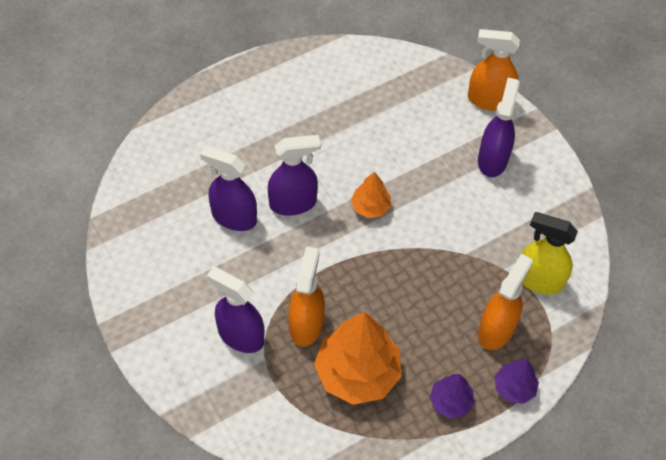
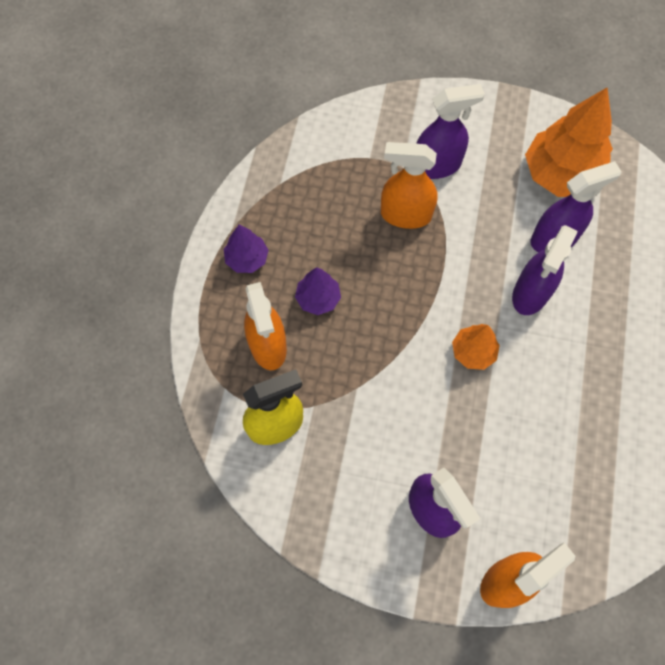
camera: 135 degrees right, 10 degrees up
orange spray bottle [288,246,325,347] -> orange spray bottle turned 135 degrees clockwise [381,142,438,229]
orange tree [314,312,402,405] -> orange tree moved to [525,88,613,197]
purple tree [495,359,539,404] -> purple tree moved to [295,268,341,315]

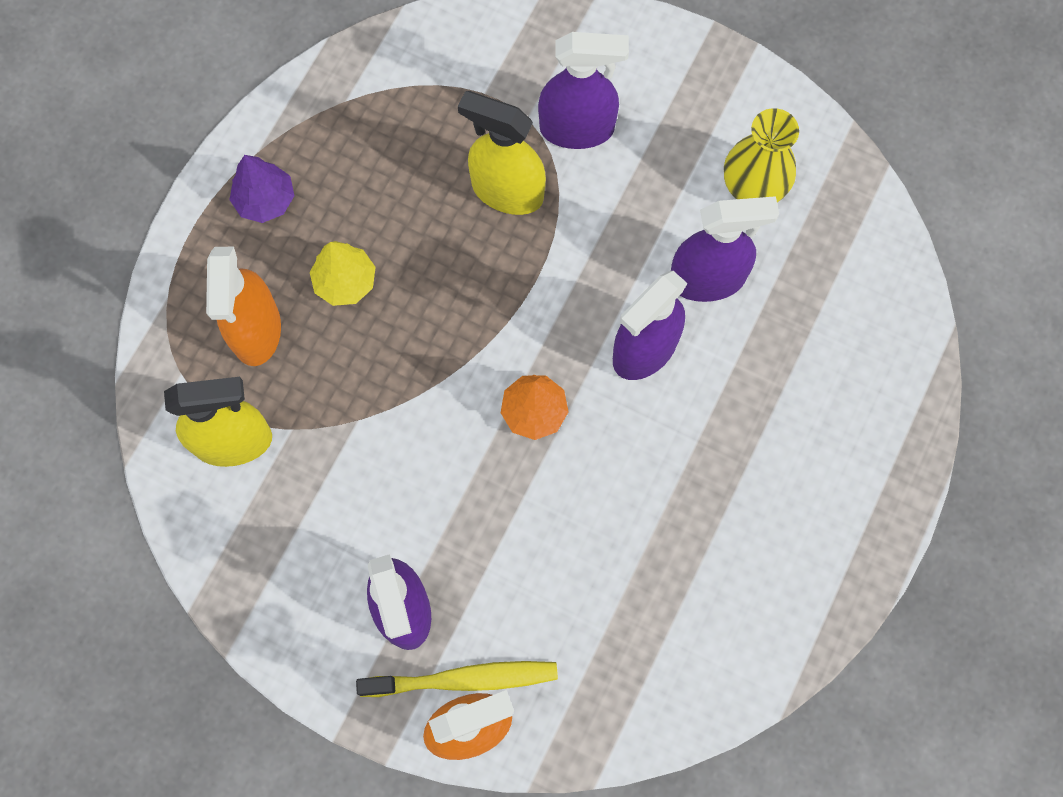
camera: 15 degrees right, 5 degrees up
purple tree [295,268,341,315] -> yellow tree [310,241,376,306]
orange spray bottle [381,142,438,229] -> yellow spray bottle [458,91,546,215]
orange tree [525,88,613,197] -> yellow vase [724,108,799,202]
none -> yellow toothbrush [356,661,558,697]

